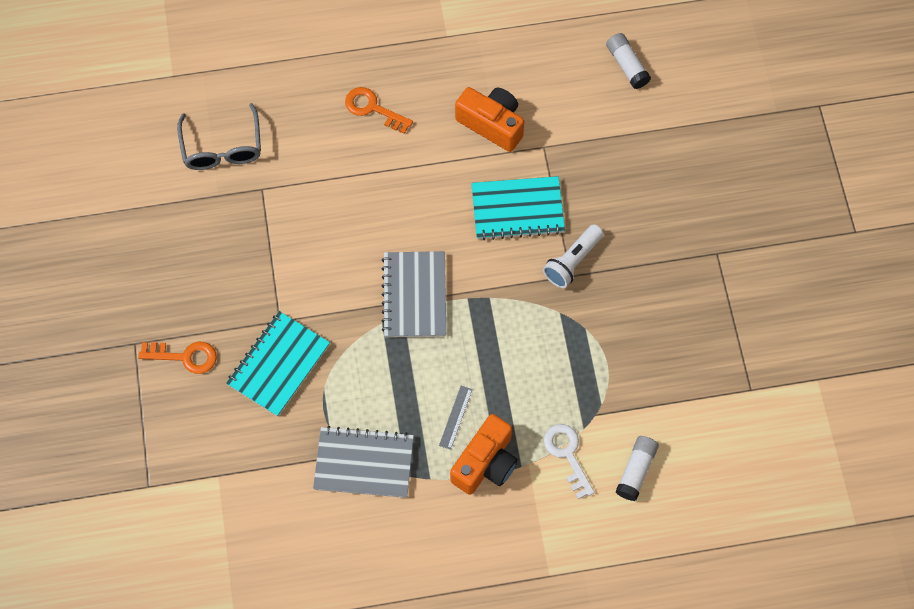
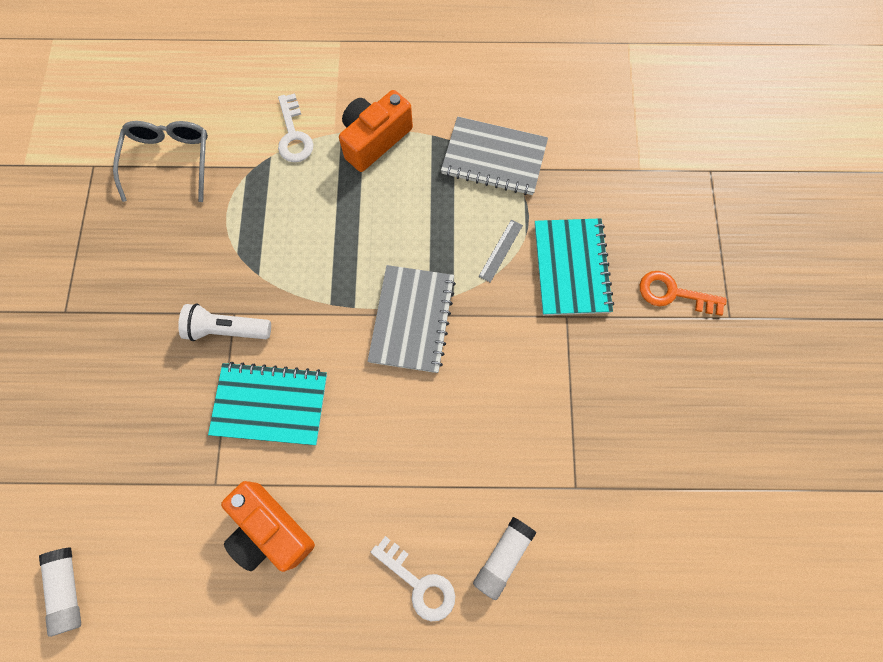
camera: 170 degrees left, 5 degrees up
grey glasses [177,103,261,170] -> grey glasses moved to [113,121,208,202]
turquoise notebook [226,311,330,417] -> turquoise notebook turned 45 degrees counterclockwise [535,218,614,315]
orange key [345,87,413,134] -> white key [371,536,455,621]
grey ruler [439,386,473,450] -> grey ruler moved to [479,220,523,283]
white flashlight [543,224,603,288] -> white flashlight turned 135 degrees counterclockwise [178,304,271,341]
white glue stick [616,436,659,501] -> white glue stick moved to [473,517,537,600]

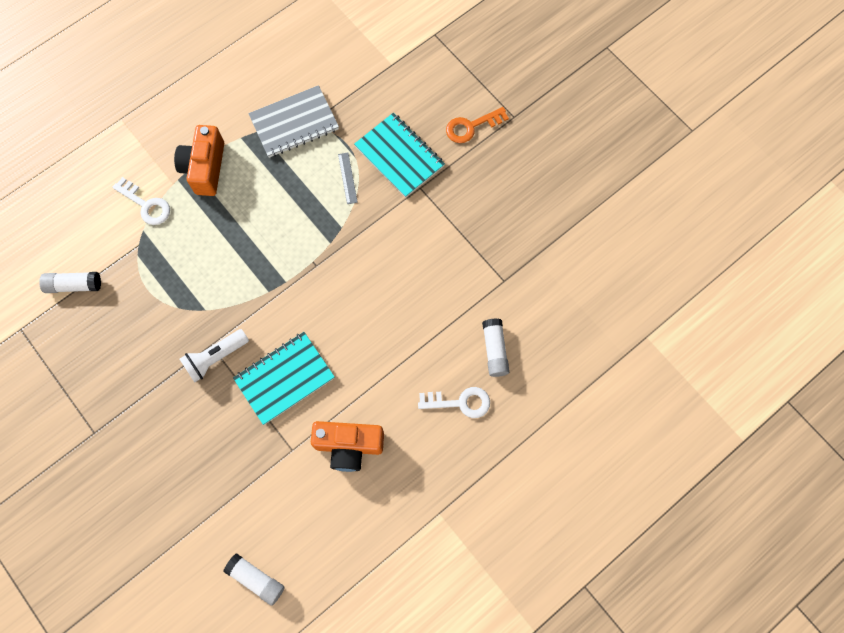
camera: 40 degrees left, 0 degrees up
grey glasses [113,121,208,202] -> white glue stick [39,272,101,293]
grey notebook [368,265,456,373] -> none

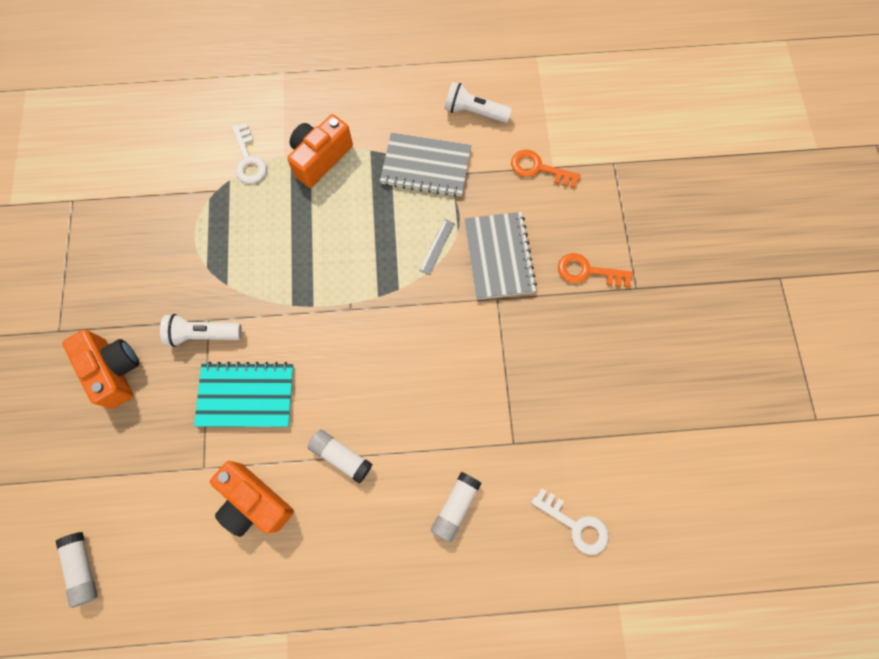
camera: 35 degrees right, 0 degrees up
white glue stick [39,272,101,293] -> white glue stick moved to [308,429,372,483]
turquoise notebook [354,113,445,198] -> grey notebook [464,212,537,300]
white key [418,387,490,418] -> white key moved to [531,488,608,555]
none -> orange camera [62,329,139,409]
none -> white flashlight [445,82,512,123]
none -> orange key [511,150,580,188]

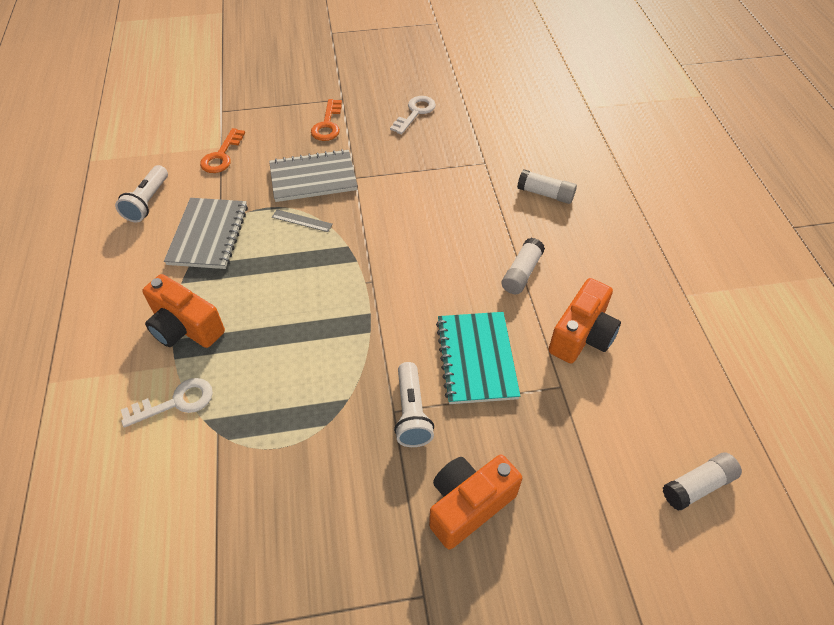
camera: 95 degrees left, 20 degrees down
white key [531,488,608,555] -> white key moved to [390,96,436,134]

